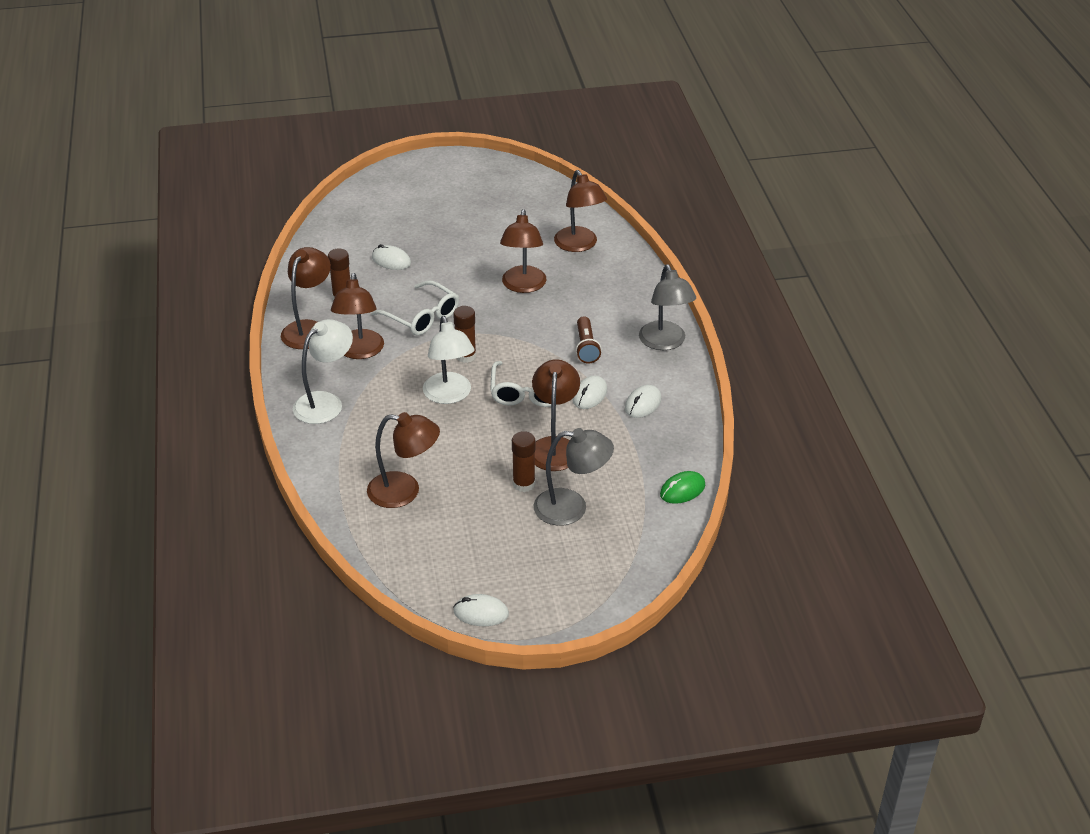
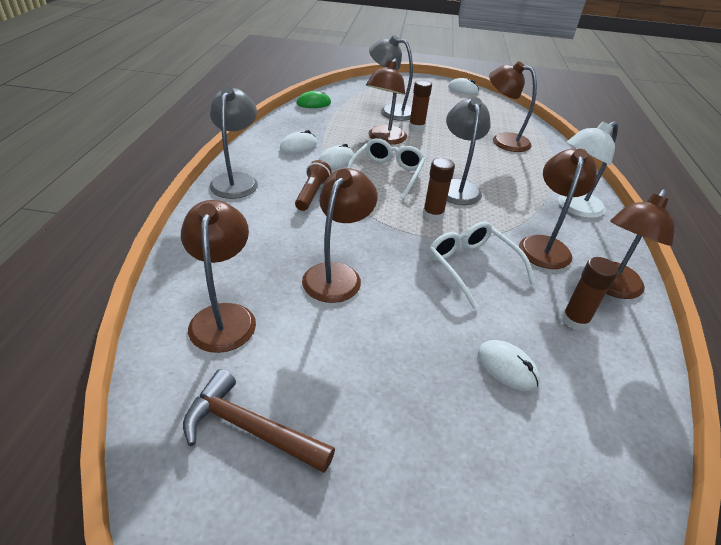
camera: 165 degrees left, 0 degrees up
white lamp [423,316,474,404] -> grey lamp [446,97,491,205]
none -> brown hammer [183,369,335,473]

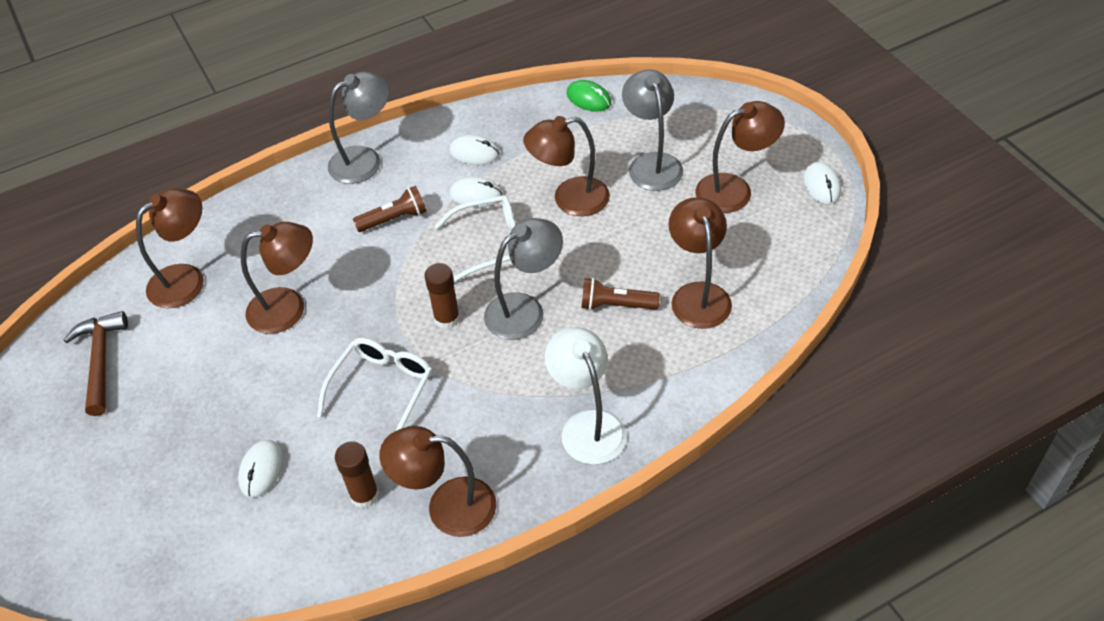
camera: 60 degrees right, 10 degrees up
brown glue stick [409,80,432,131] -> none
brown lamp [519,149,597,269] -> brown lamp moved to [695,101,785,213]
white lamp [558,121,618,218] -> white lamp turned 45 degrees clockwise [545,327,627,465]
none -> brown flashlight [581,278,660,310]

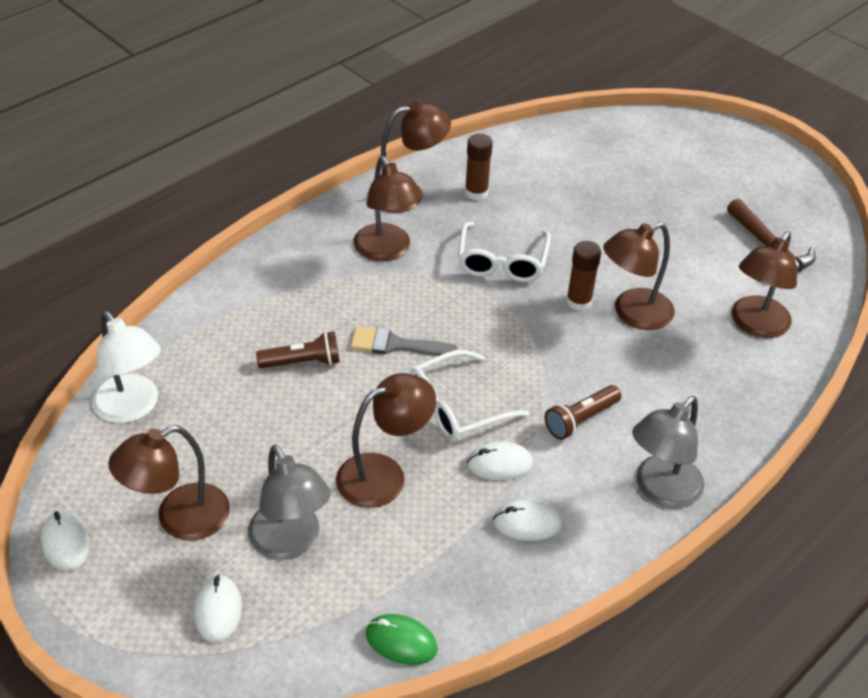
camera: 160 degrees right, 5 degrees down
white mouse [238,440,283,498] -> white mouse moved to [194,574,242,643]
brown glue stick [425,263,460,329] -> brown glue stick moved to [566,241,601,311]
grey lamp [484,218,563,340] -> grey brush [351,326,458,356]
white lamp [545,327,627,465] -> white lamp moved to [92,311,161,423]
brown lamp [669,197,732,329] -> brown lamp moved to [353,156,422,261]

